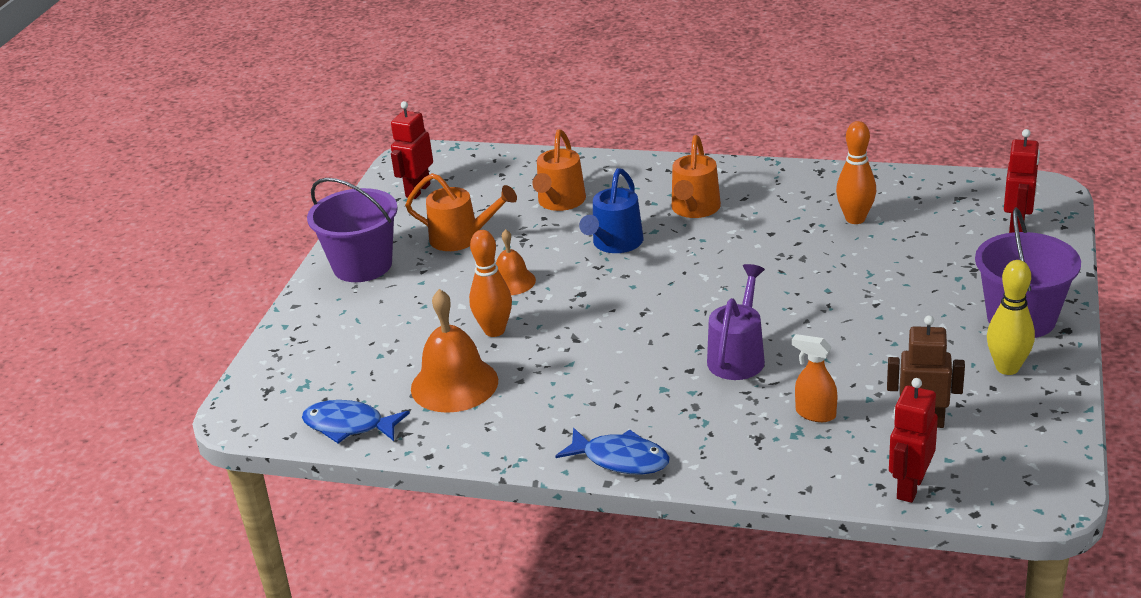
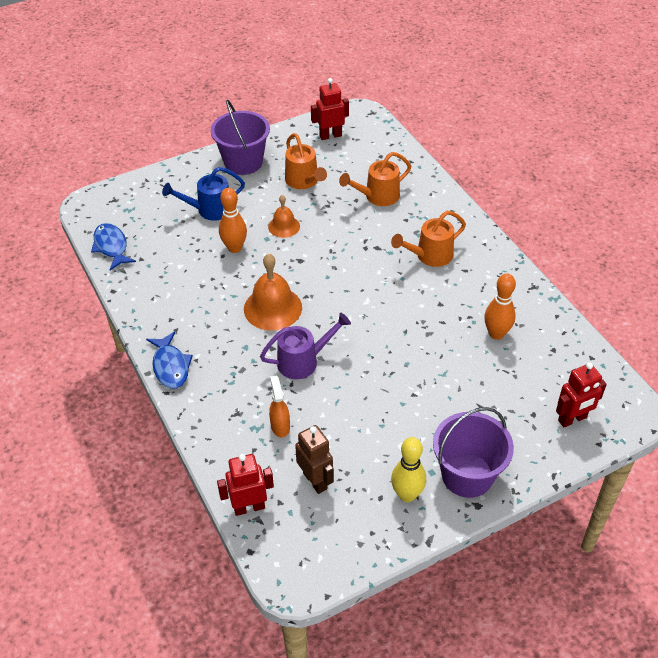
camera: 45 degrees right, 15 degrees up
orange bell [411,289,498,413] -> orange bell moved to [244,253,302,331]
blue watering can [579,168,643,253] -> blue watering can moved to [162,167,245,221]

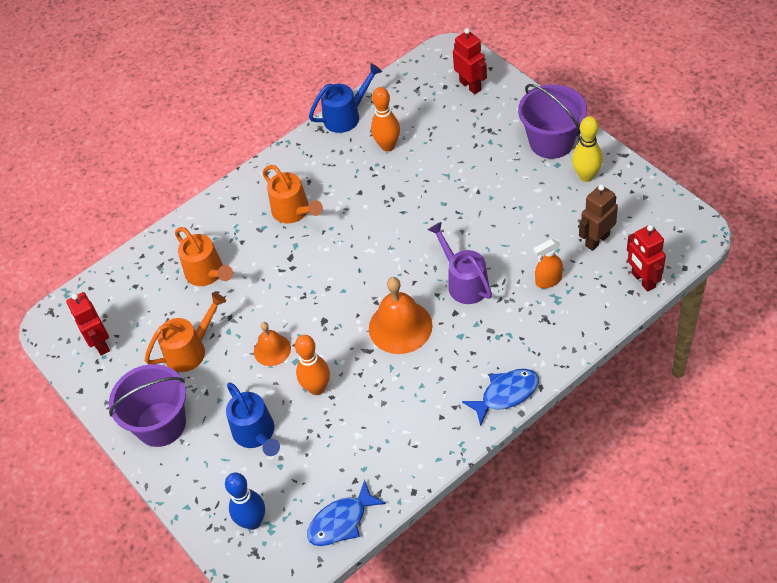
camera: 95 degrees left, 5 degrees up
none -> blue bowling pin [225,473,265,530]
none -> blue watering can [309,63,382,133]

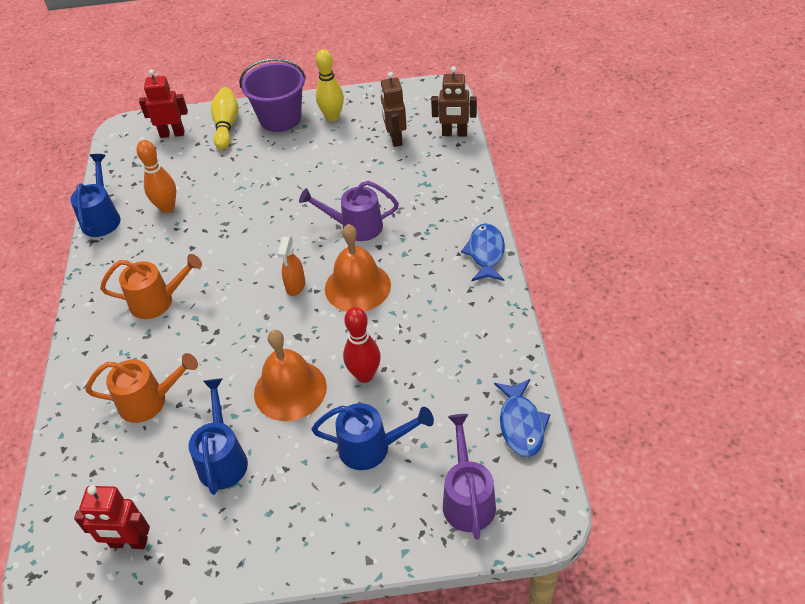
camera: 60 degrees left, 5 degrees down
purple bucket [109,364,186,447] -> none
orange watering can [145,292,226,372] -> blue watering can [189,378,248,495]
blue bowling pin [225,473,265,530] -> purple watering can [443,414,496,540]
orange bell [254,322,291,366] -> orange bell [254,330,327,421], size x1.70
orange bowling pin [295,335,330,395] -> red bowling pin [343,307,381,383]
orange spray bottle [533,239,563,288] -> orange spray bottle moved to [278,237,305,296]
red robot [627,225,666,292] -> brown robot [431,66,477,137]
none -> yellow bowling pin [211,87,239,150]

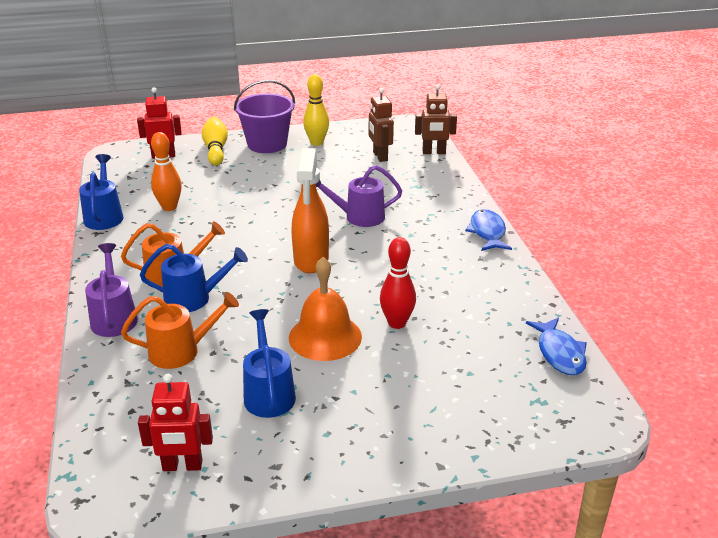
camera: 10 degrees left, 15 degrees down
orange spray bottle [278,237,305,296] -> orange spray bottle [292,148,329,273], size x1.87
blue watering can [312,403,434,470] -> blue watering can moved to [140,244,248,312]
orange bell [325,224,391,312] -> none
purple watering can [443,414,496,540] -> purple watering can moved to [85,243,138,337]

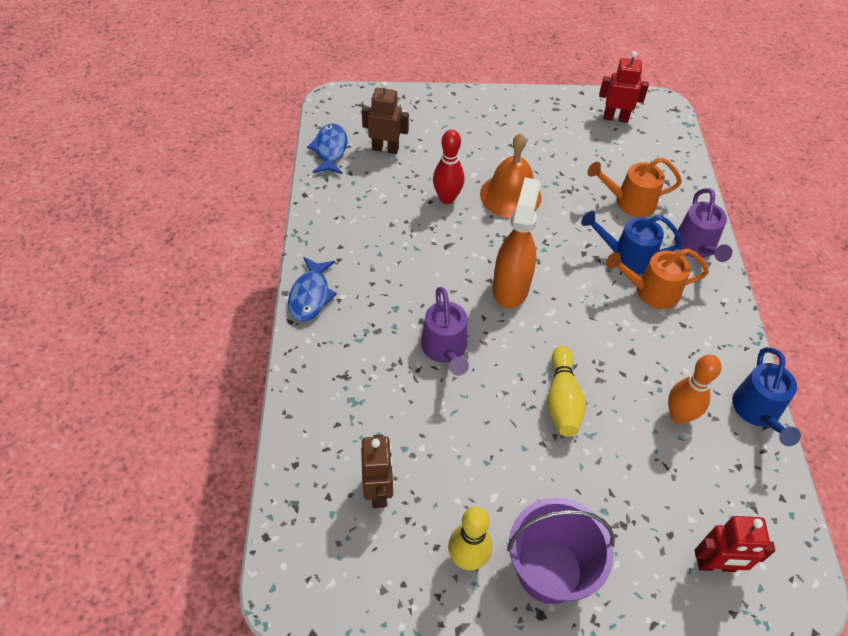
camera: 170 degrees left, 20 degrees up
yellow bowling pin [202,117,228,165] -> yellow bowling pin moved to [547,346,586,437]
blue watering can [243,309,296,418] -> none
purple watering can [316,165,402,227] -> purple watering can turned 75 degrees clockwise [421,287,469,376]
brown robot [415,84,457,154] -> brown robot moved to [362,82,409,154]

